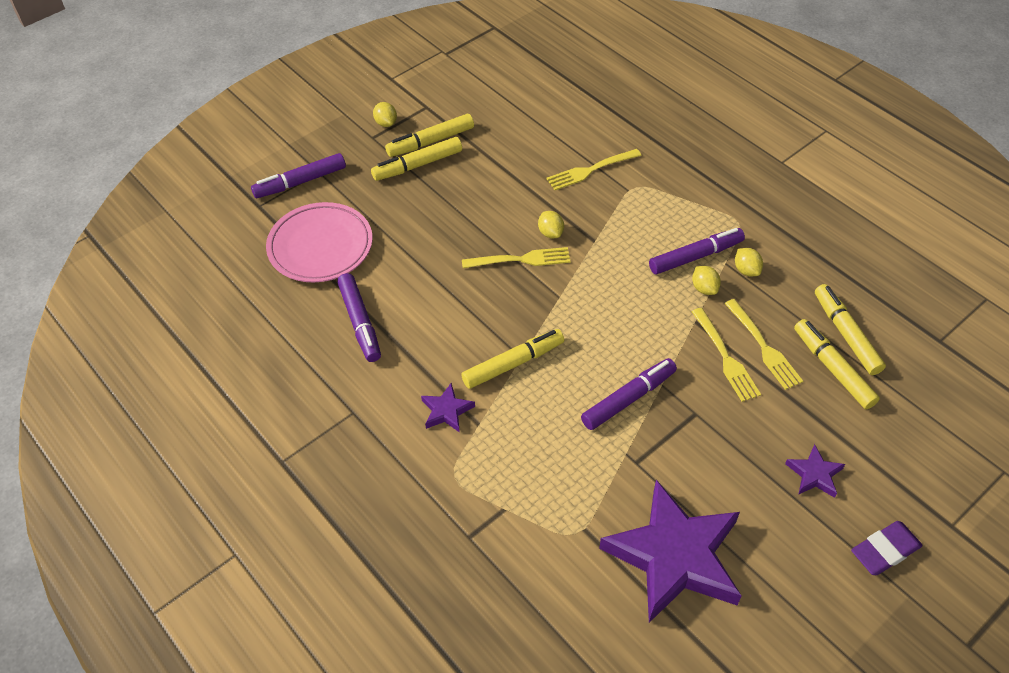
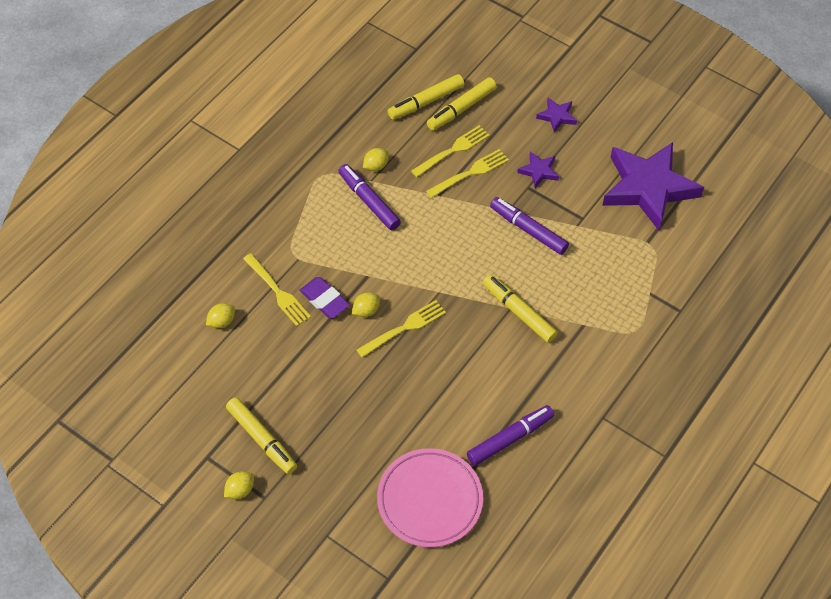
camera: 105 degrees left, 5 degrees up
purple marker [251,153,346,198] -> none
yellow marker [371,137,462,181] -> none
purple star [421,383,475,433] -> purple star moved to [517,151,559,188]
yellow fork [462,247,570,268] -> yellow fork turned 75 degrees clockwise [357,300,446,358]
yellow lemon [692,266,721,295] -> yellow lemon moved to [206,303,235,328]
purple eraser [851,521,923,575] -> purple eraser moved to [299,277,350,318]

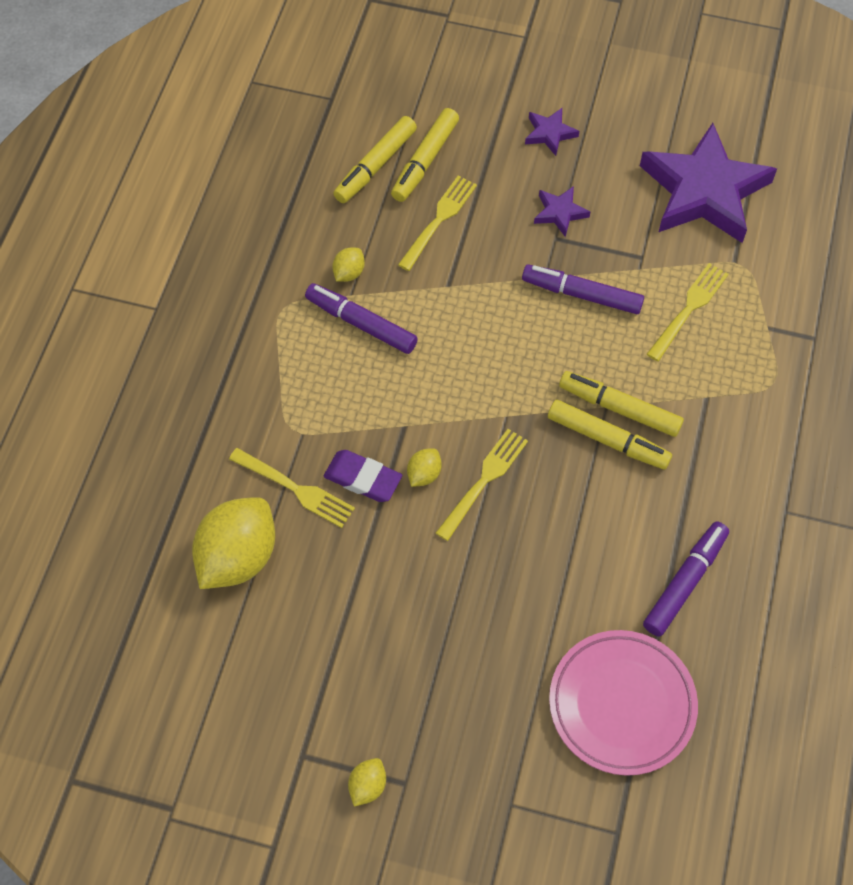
camera: 20 degrees left, 5 degrees up
yellow lemon [206,303,235,328] -> yellow lemon [192,497,275,589], size x2.25
yellow marker [226,397,297,474] -> yellow marker moved to [548,400,672,470]
yellow fork [426,149,509,198] -> yellow fork moved to [647,263,729,361]

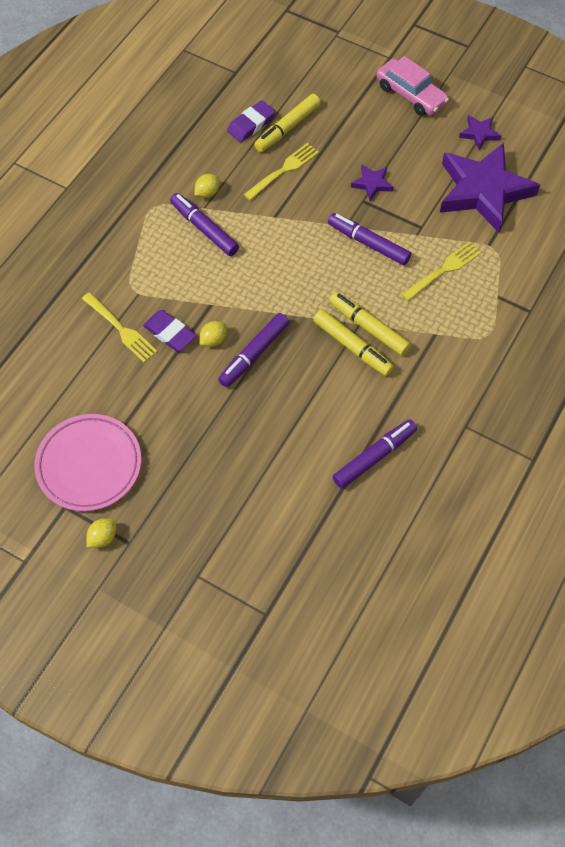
camera: 15 degrees right, 0 degrees up
yellow lemon [192,497,275,589] -> none
yellow marker [333,116,417,203] -> purple eraser [227,100,275,142]
yellow fork [436,429,528,541] -> purple marker [218,313,289,387]
purple star [525,108,579,156] -> purple star moved to [459,115,501,151]
pink plate [549,630,698,776] -> pink plate moved to [34,414,142,511]
none -> pink car [376,56,449,116]

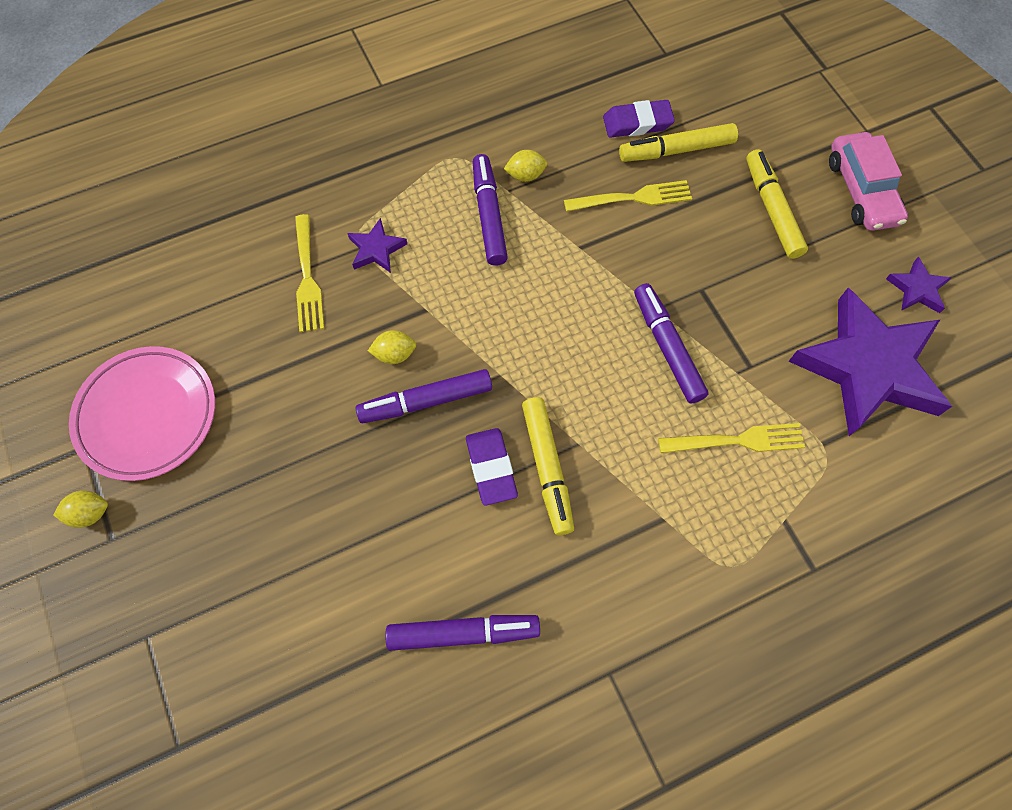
camera: 35 degrees right, 5 degrees up
purple eraser [143,310,196,351] -> purple eraser moved to [466,428,518,505]
yellow marker [329,292,411,355] -> yellow marker moved to [746,149,808,259]
purple star [351,165,393,202] -> purple star moved to [348,218,407,273]

